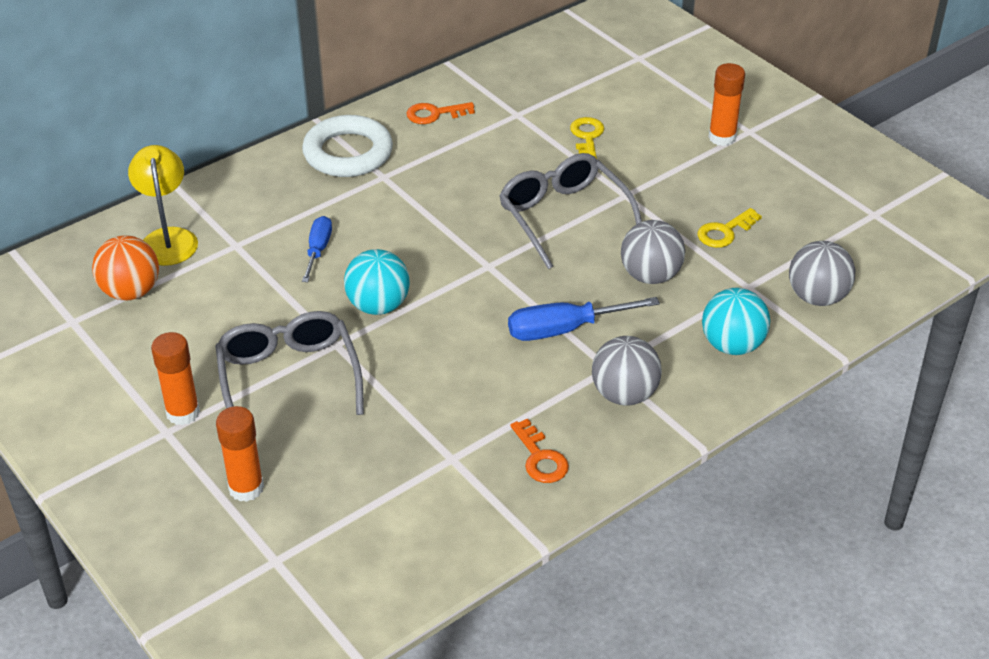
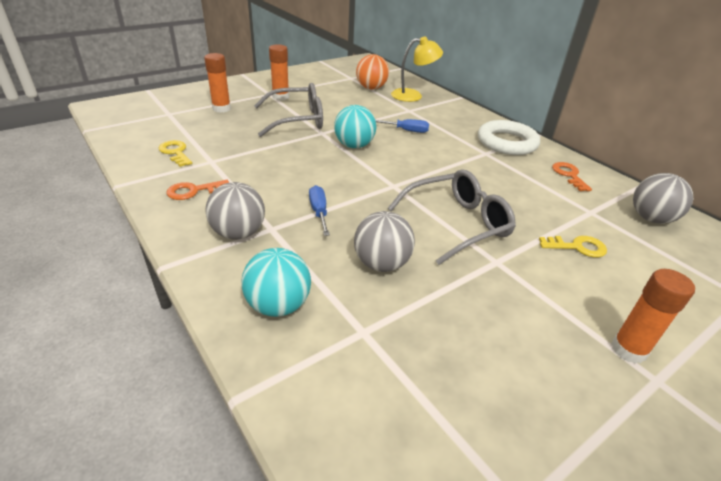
camera: 90 degrees right, 5 degrees down
blue screwdriver [508,297,660,341] -> blue screwdriver [309,185,330,236], size x0.64
yellow key [697,208,762,248] -> yellow key moved to [159,140,192,167]
grey ball [789,241,855,306] -> grey ball moved to [633,173,693,224]

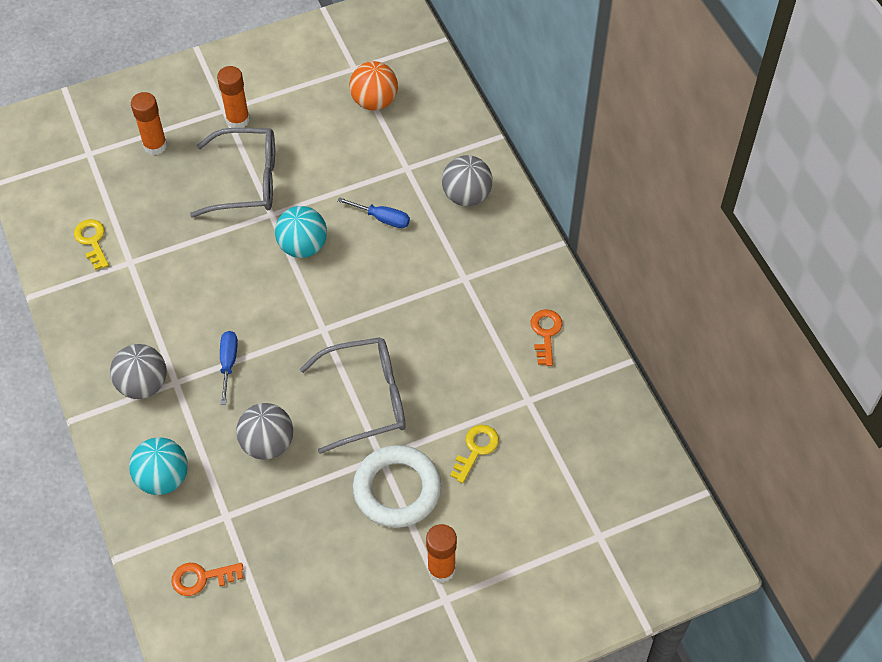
camera: 15 degrees right, 20 degrees up
orange key [167,180,229,200] -> orange key moved to [172,562,244,596]
yellow lamp [391,36,443,102] -> none
white ring [478,120,540,155] -> white ring moved to [353,445,441,528]
yellow key [539,236,607,258] -> yellow key turned 75 degrees counterclockwise [450,425,499,483]
grey ball [633,173,693,224] -> grey ball moved to [442,155,493,206]

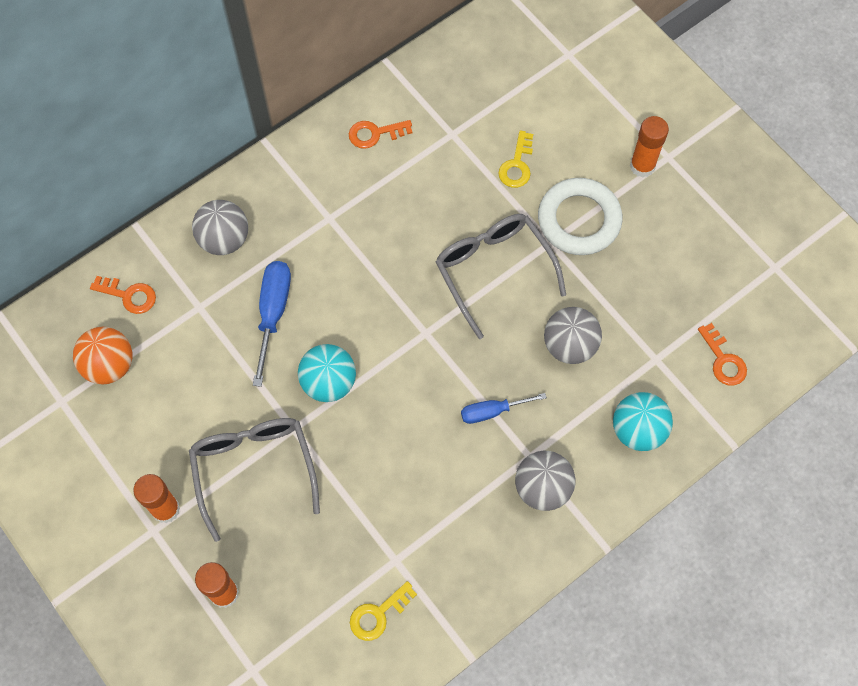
camera: 105 degrees left, 10 degrees up
blue screwdriver [337,197,410,228] -> blue screwdriver [253,261,291,387], size x1.55
yellow key [450,425,499,483] -> yellow key turned 90 degrees counterclockwise [498,130,533,188]
none -> orange key [90,276,156,314]

